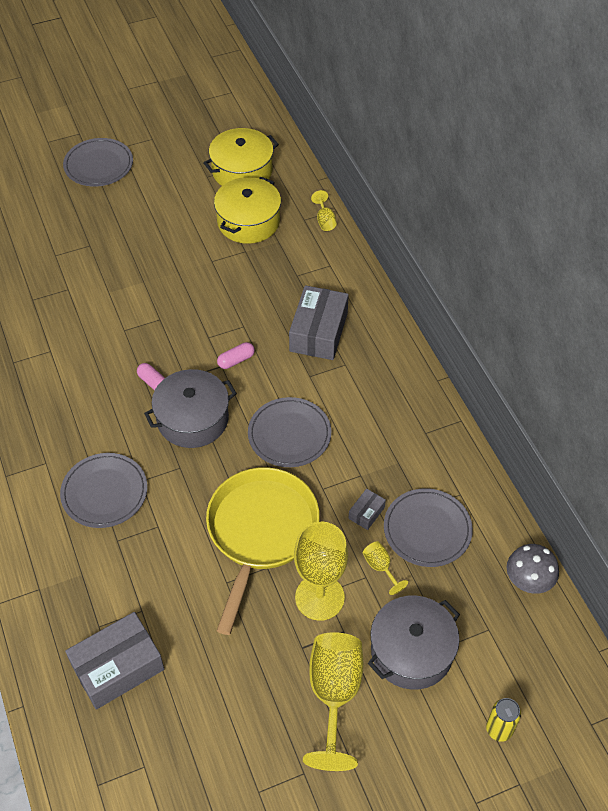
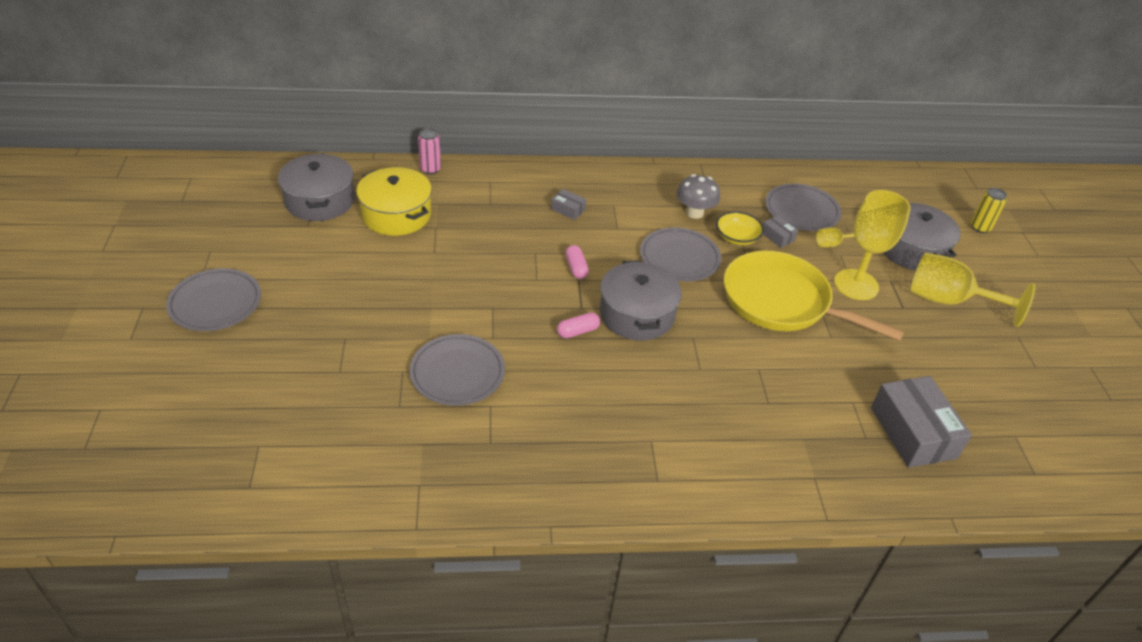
camera: 75 degrees left, 10 degrees down
grey plate [60,453,147,528] -> grey plate moved to [409,334,505,406]
yellow pot [203,128,279,186] -> grey pot [278,153,355,221]
grey box [289,285,349,360] -> grey box [551,189,586,220], size x0.46
yellow goblet [311,190,337,231] -> pink can [418,128,441,174]
grey mushroom [507,544,559,594] -> grey mushroom moved to [677,174,720,219]
none -> yellow bowl [716,211,764,245]

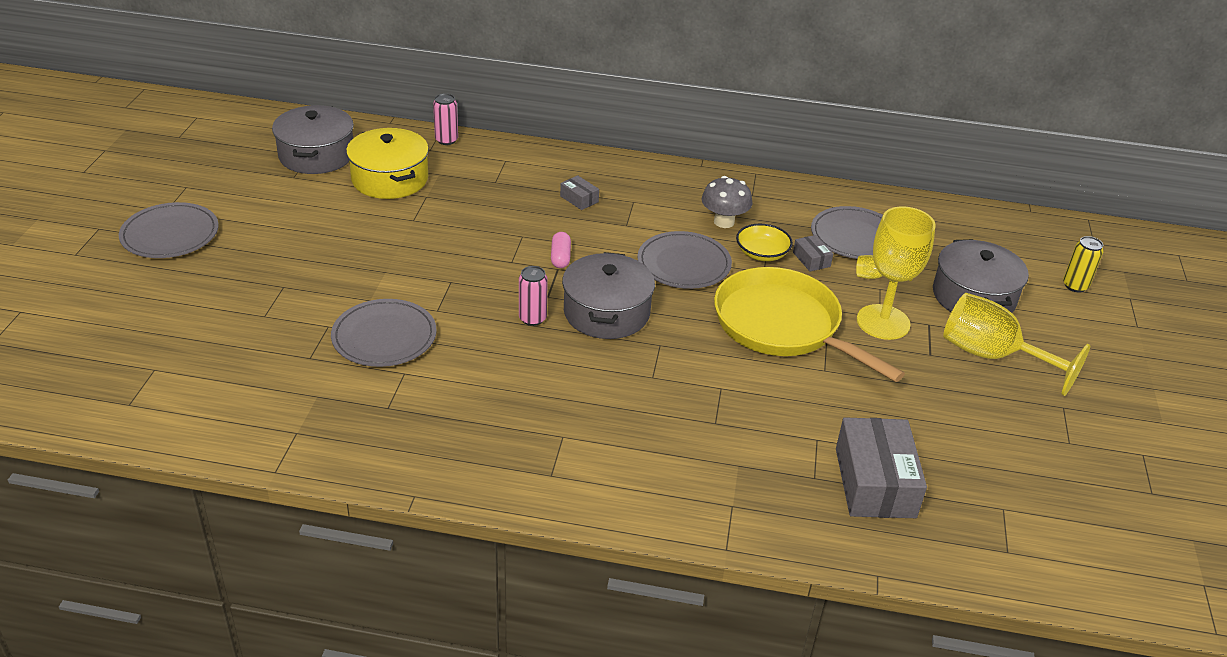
camera: 15 degrees right, 5 degrees down
pink capsule [557,312,600,338] -> pink can [519,266,548,326]

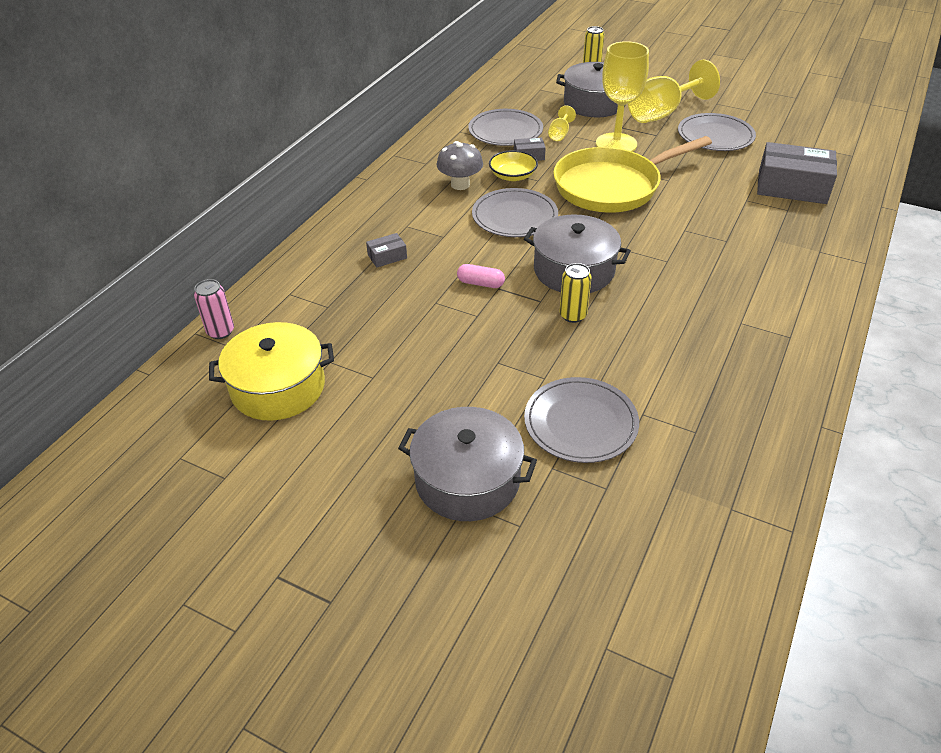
camera: 70 degrees left, 5 degrees up
grey plate [119,202,219,258] -> grey plate moved to [678,113,756,151]
grey pot [272,105,354,174] -> grey pot moved to [398,407,537,521]
pink can [519,266,548,326] -> yellow can [560,263,592,323]

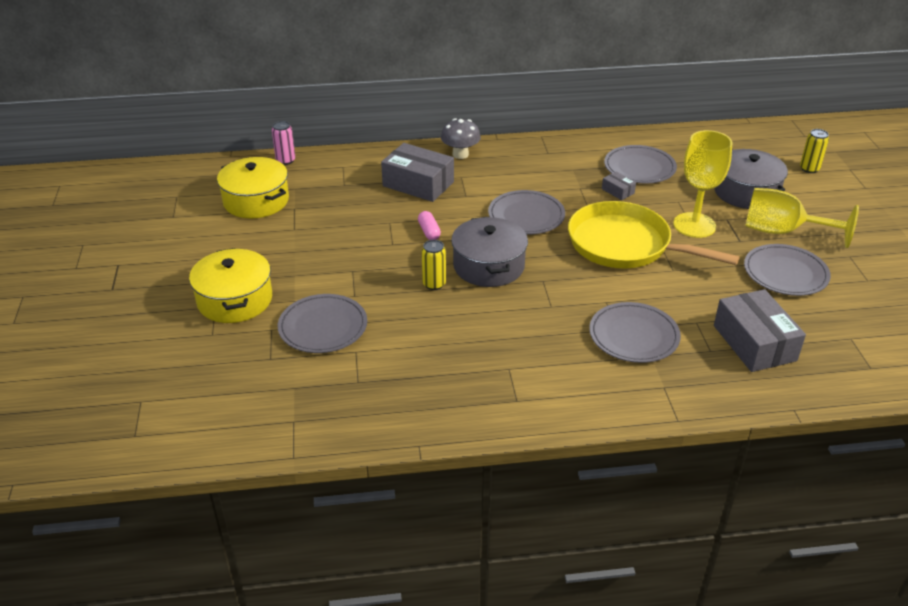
camera: 55 degrees right, 5 degrees down
grey box [366,233,407,268] -> grey box [381,143,454,202], size x2.19
grey pot [398,407,537,521] -> yellow pot [189,248,272,323]
grey mushroom [437,141,483,190] -> grey mushroom moved to [441,118,481,159]
yellow bowl [489,150,538,181] -> none
yellow goblet [548,105,576,141] -> none
none -> grey plate [589,302,681,363]

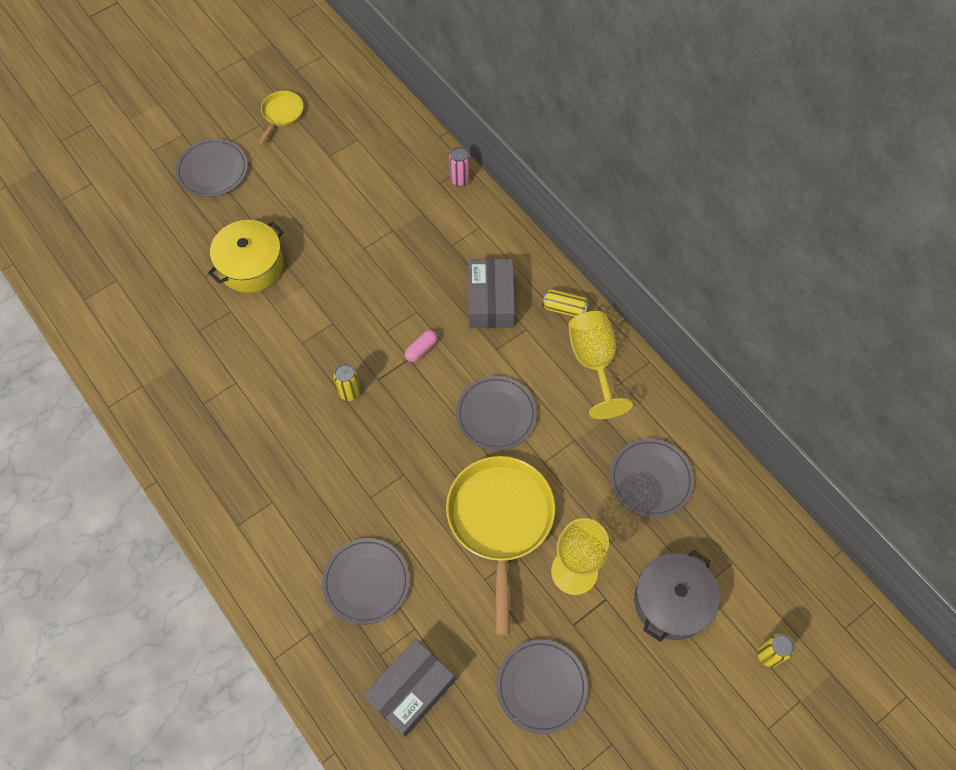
camera: 60 degrees right, 25 degrees up
yellow pot [217,157,289,218] -> none
grey plate [278,294,367,353] -> grey plate moved to [175,138,248,197]
grey mushroom [441,118,481,159] -> yellow can [542,289,589,317]
grey pot [451,217,528,287] -> none
grey box [602,172,636,200] -> none
yellow goblet [745,188,859,248] -> yellow goblet moved to [569,311,633,419]
none -> yellow pan [259,91,303,144]

